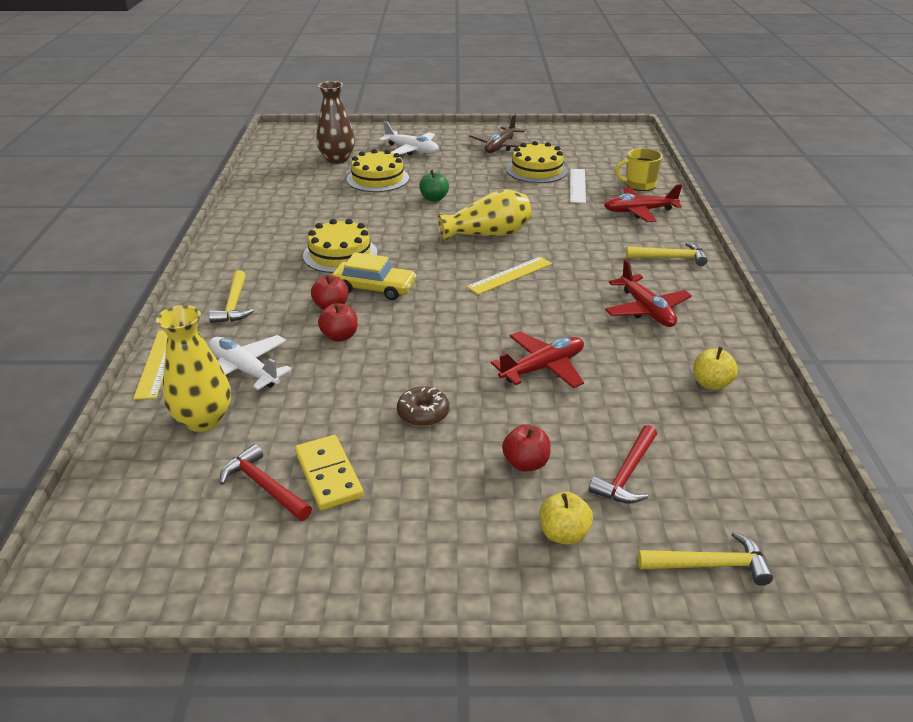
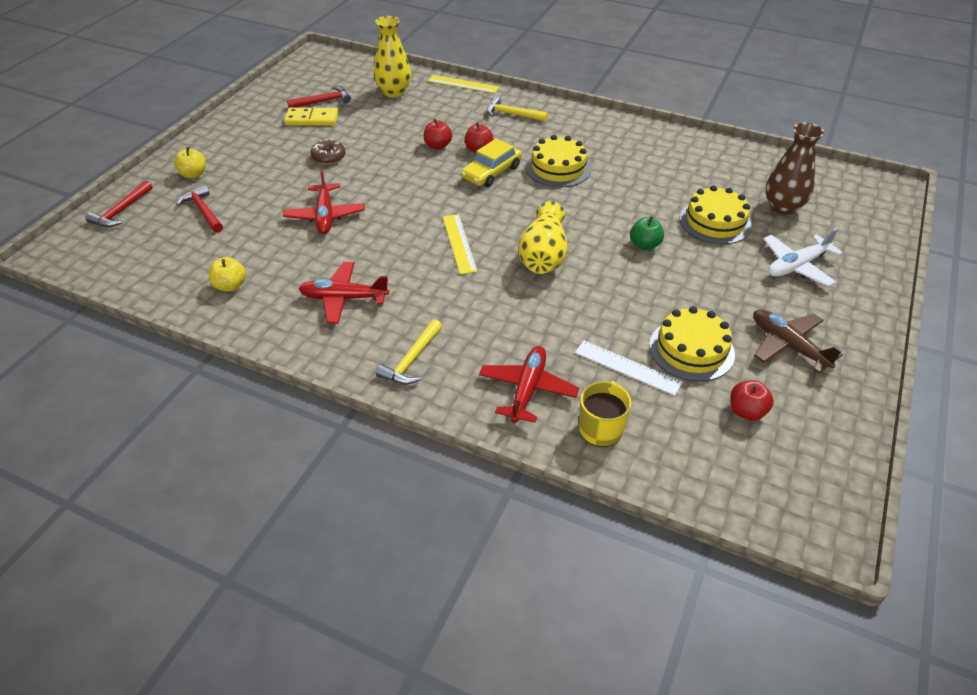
camera: 115 degrees right, 10 degrees up
white plane [209,335,292,390] -> none
red apple [502,424,551,472] -> red apple moved to [731,380,774,421]
yellow hammer [637,531,773,586] -> red hammer [85,180,153,227]

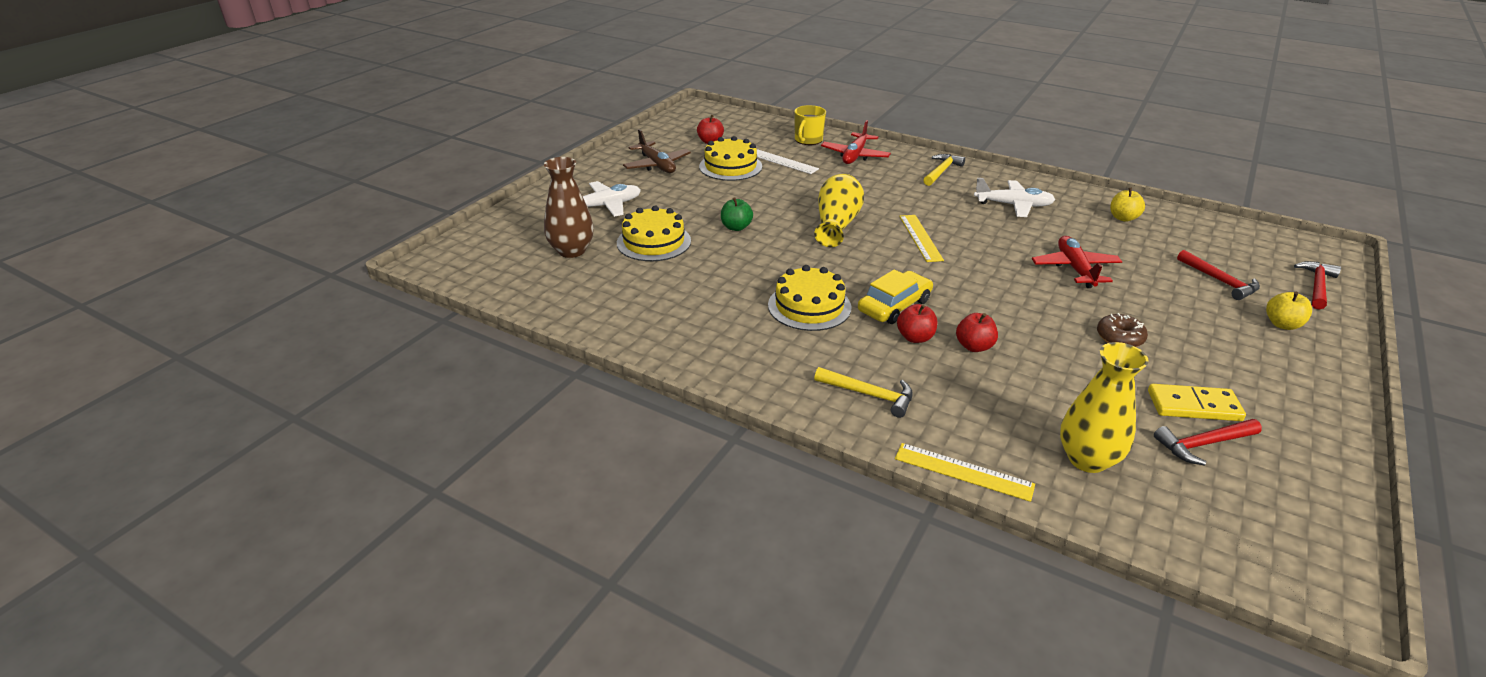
camera: 175 degrees left, 10 degrees down
red plane [299,262,390,324] -> white plane [974,178,1056,217]

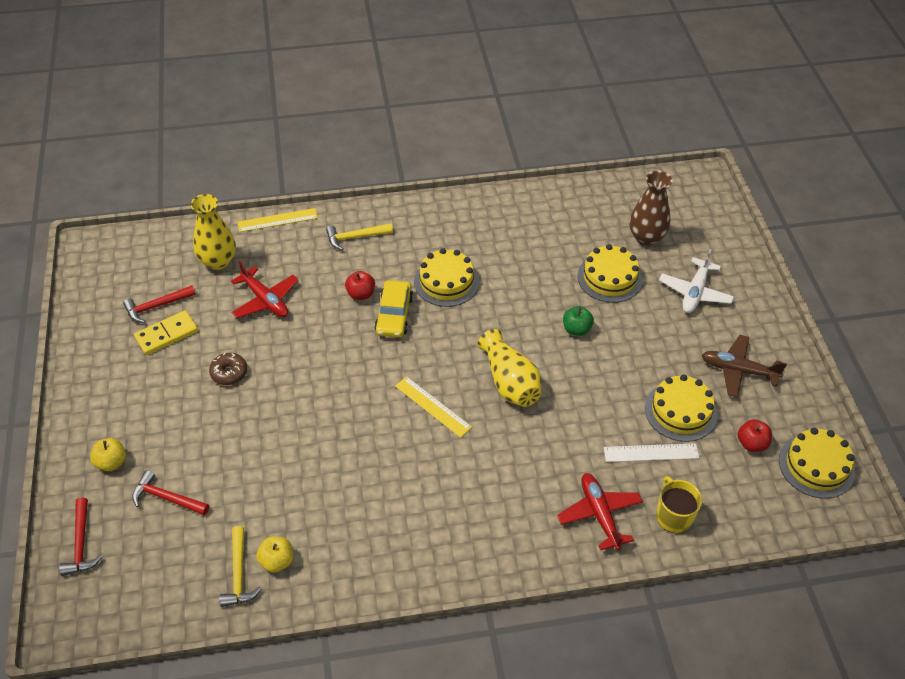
camera: 140 degrees right, 15 degrees up
yellow hammer [923,154,965,186] -> yellow hammer moved to [219,526,262,607]
red apple [956,313,998,352] -> none
white plane [974,178,1056,217] -> none
red plane [1032,236,1122,288] -> red plane moved to [231,261,298,318]
red hammer [1154,419,1262,465] -> red hammer turned 150 degrees counterclockwise [123,285,196,323]
none -> yellow cake [779,428,855,499]

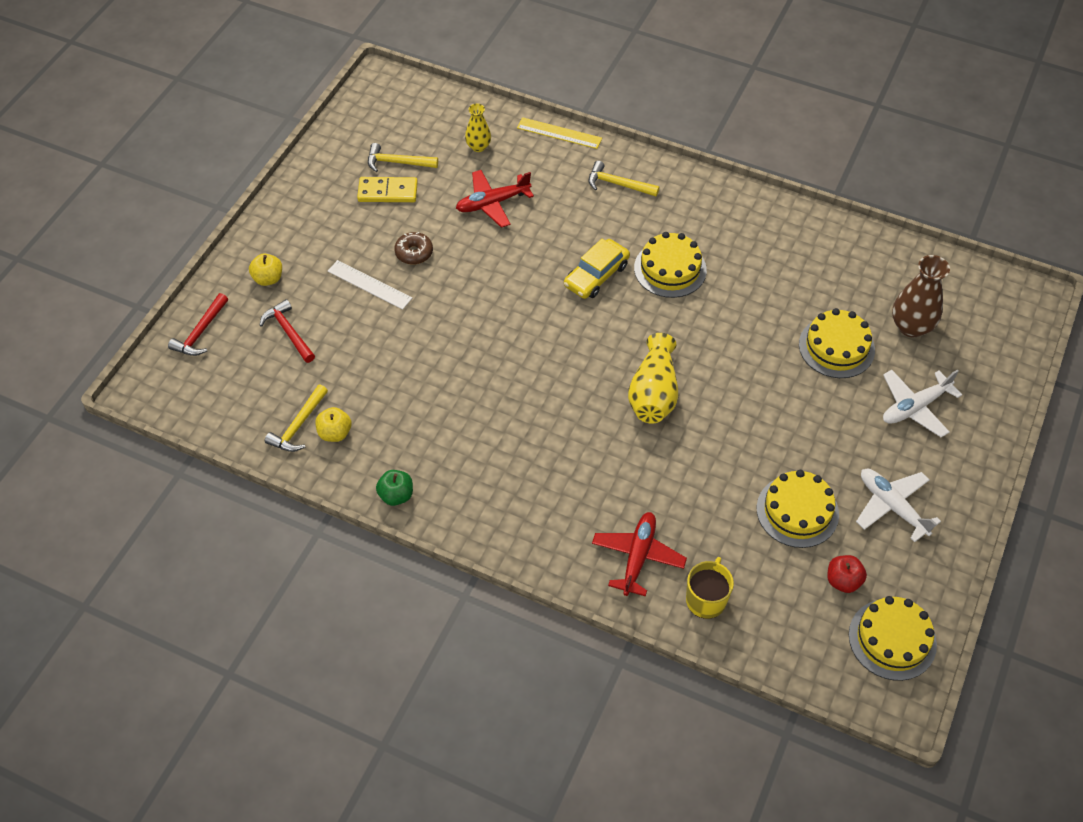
camera: 35 degrees right, 5 degrees up
red hammer [123,285,196,323] -> yellow hammer [368,143,438,172]
yellow vase [191,194,236,270] -> yellow vase [465,103,491,152], size x0.60
red plane [231,261,298,318] -> red plane turned 75 degrees clockwise [456,170,534,228]
red apple [345,271,375,300] -> none
yellow ruler [395,376,472,438] -> none
green apple [563,306,594,336] -> green apple moved to [376,470,413,506]
white ruler [604,443,699,462] -> white ruler moved to [328,260,413,309]
brown plane [702,335,787,397] -> white plane [856,469,941,542]

